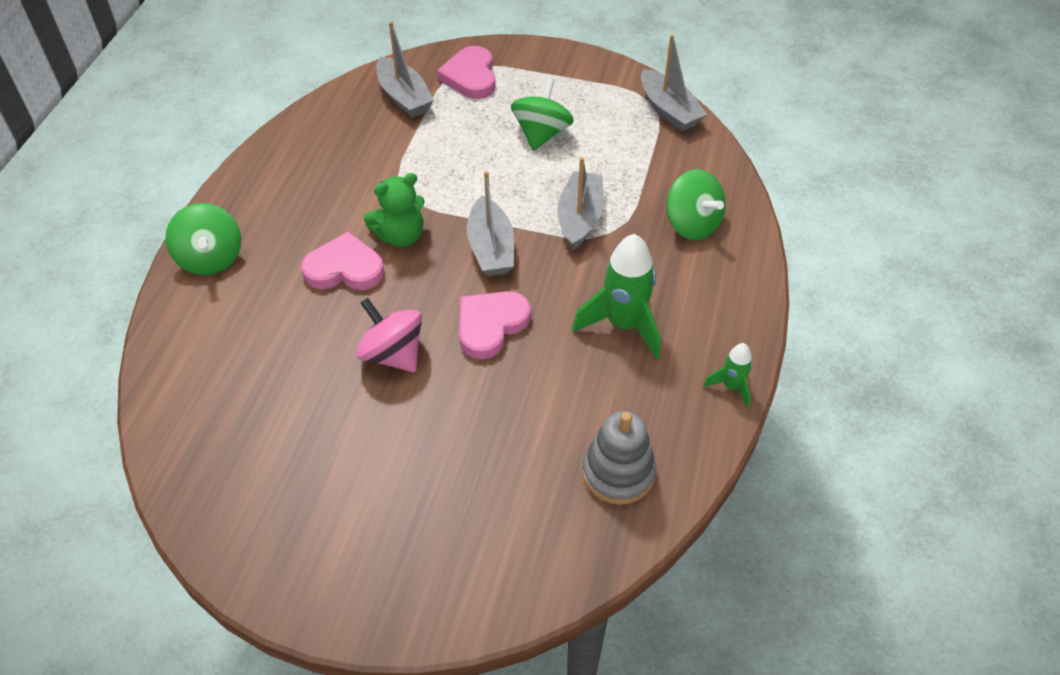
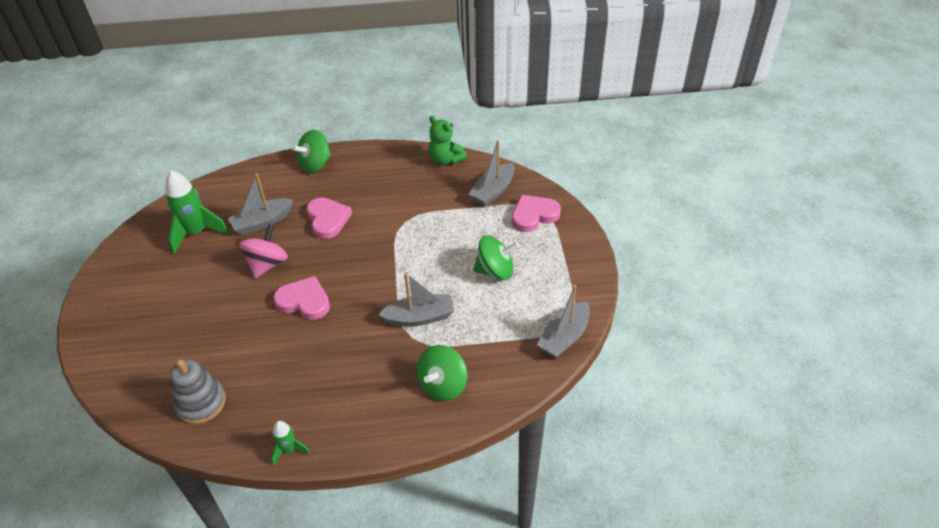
camera: 70 degrees right, 5 degrees down
green teddy bear [364,173,425,247] -> green teddy bear moved to [429,116,467,165]
grey boat [467,171,514,276] -> grey boat moved to [228,173,294,235]
green rocket [572,234,661,360] -> green rocket moved to [165,170,229,254]

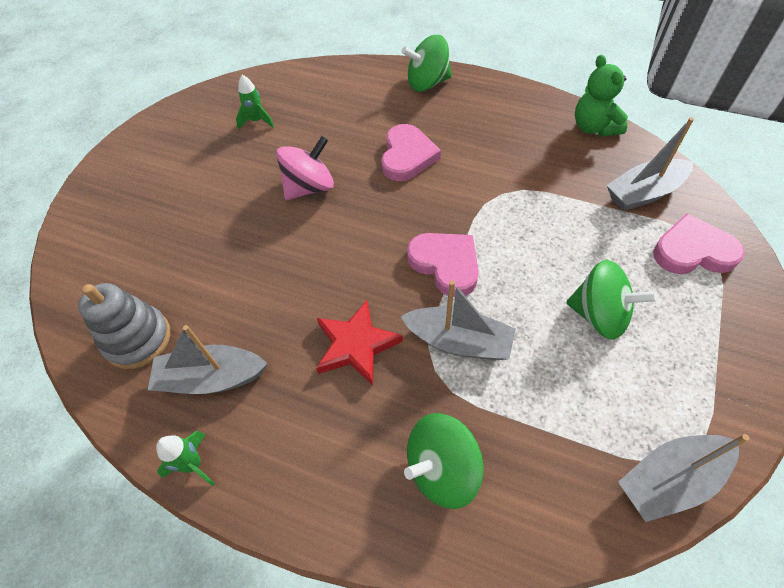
camera: 30 degrees right, 10 degrees up
green rocket [165,170,229,254] -> green rocket [236,75,274,130], size x0.52
grey boat [228,173,294,235] -> grey boat moved to [148,325,268,394]
pink heart [273,276,330,320] -> pink heart moved to [407,233,479,297]
none -> red star [316,300,403,386]

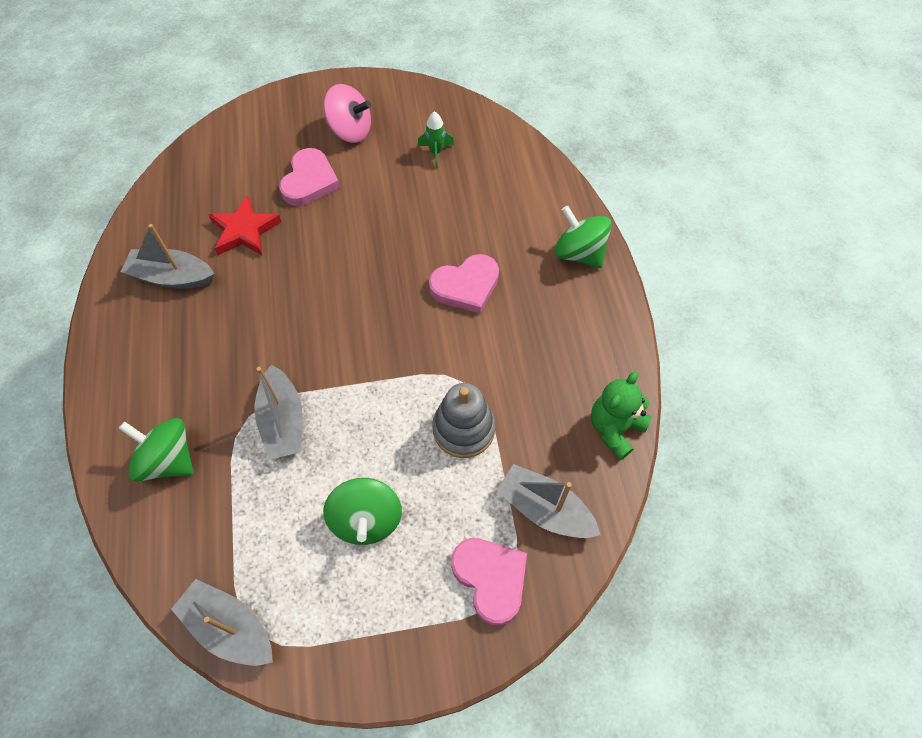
camera: 55 degrees right, 5 degrees up
grey stacking toy [78,283,171,369] -> grey stacking toy moved to [432,383,495,458]
grey boat [148,325,268,394] -> grey boat turned 45 degrees counterclockwise [121,224,215,289]
green rocket [156,431,215,486] -> none
pink spinning top [276,136,334,200] -> pink spinning top moved to [323,84,371,143]
red star [316,300,403,386] -> red star moved to [208,195,281,255]
pink heart [407,233,479,297] -> pink heart moved to [279,148,340,206]

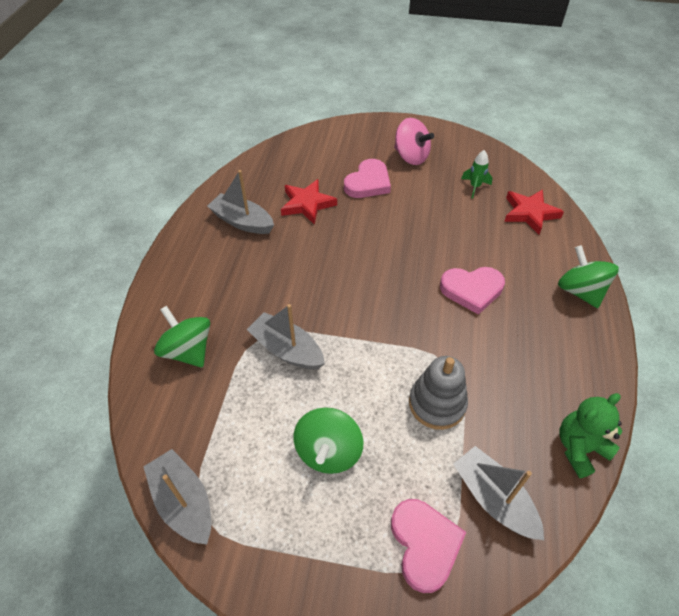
camera: 20 degrees right, 10 degrees down
grey boat [255,365,303,460] -> grey boat turned 120 degrees clockwise [246,304,325,370]
none -> red star [504,189,564,235]

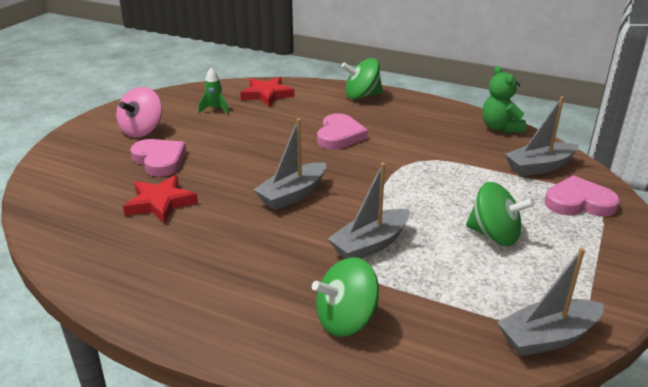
camera: 75 degrees left, 20 degrees down
grey boat [207,170,274,234] -> grey boat moved to [254,119,326,210]
pink spinning top [394,118,434,165] -> pink spinning top turned 150 degrees clockwise [116,87,162,138]
grey stacking toy [409,356,468,430] -> none

